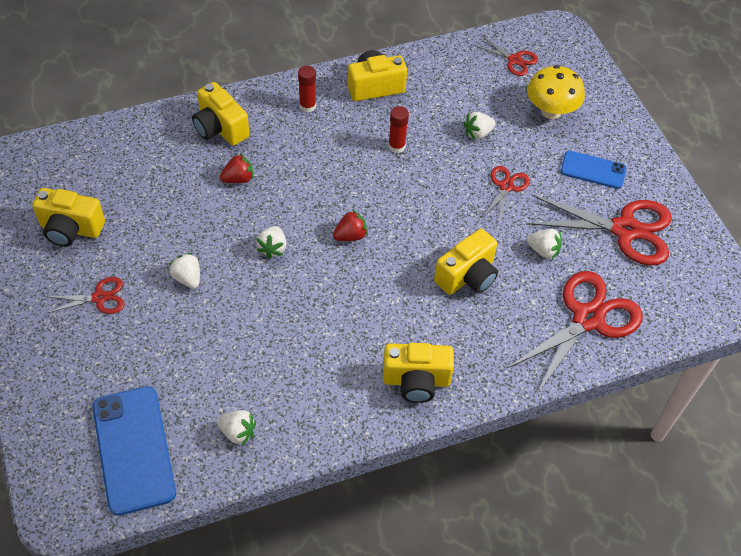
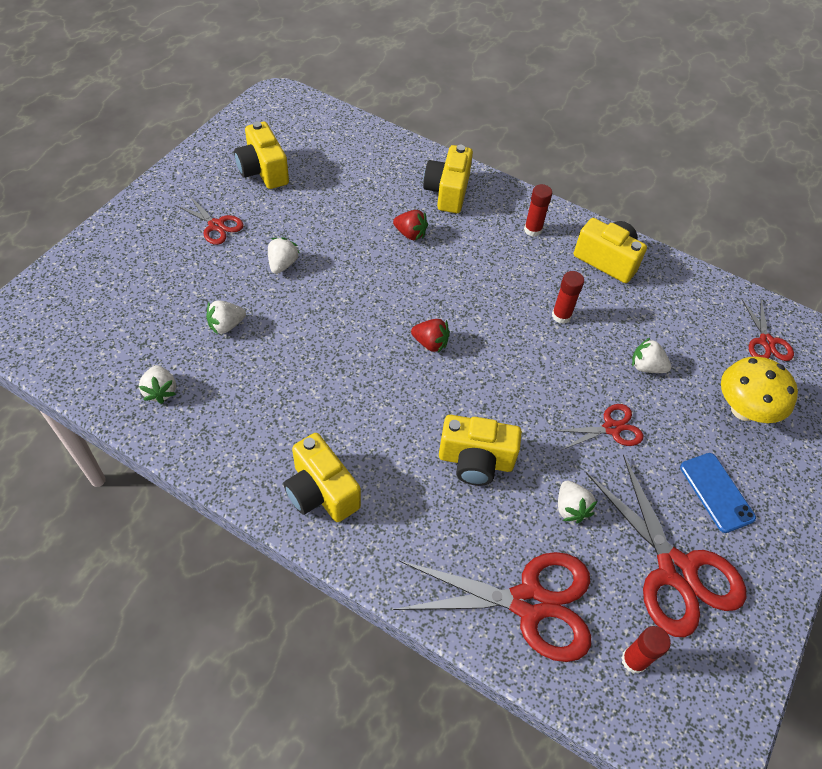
camera: 50 degrees right, 0 degrees up
blue phone [93,386,176,516] -> none
white strawberry [256,226,286,259] -> white strawberry moved to [206,300,246,335]
none -> red glue stick [621,626,671,674]

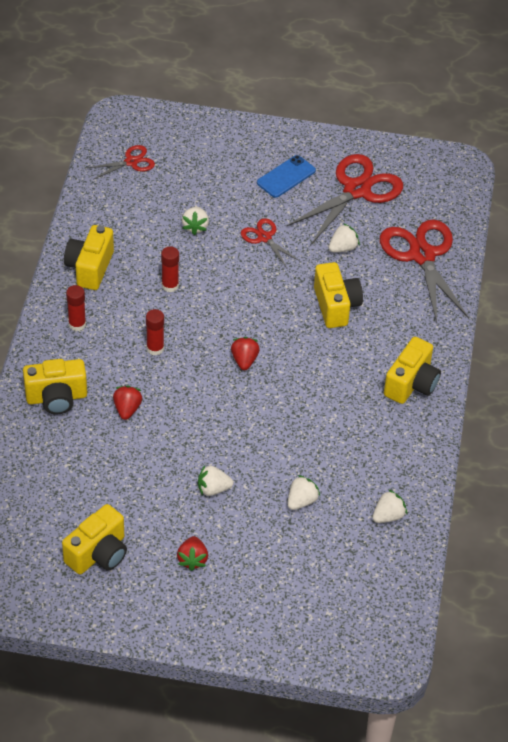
camera: 110 degrees left, 5 degrees down
red scissors [175,195,244,245] -> red strawberry [177,536,208,571]
white strawberry [206,300,246,335] -> white strawberry turned 90 degrees counterclockwise [288,475,320,510]
red glue stick [621,626,671,674] -> red glue stick moved to [146,309,164,355]
yellow mushroom [721,357,798,423] -> none

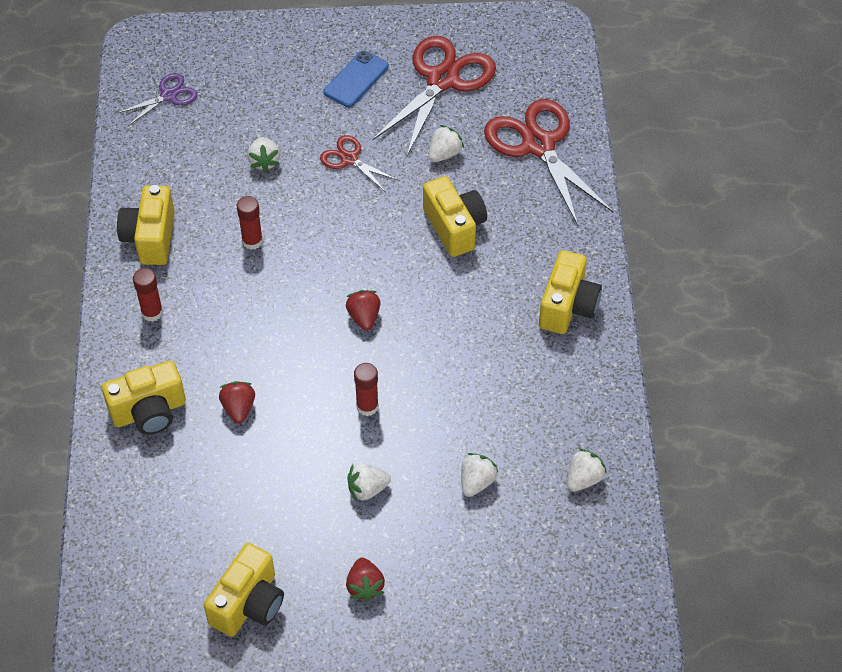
camera: 10 degrees left, 5 degrees up
red scissors [87,145,155,179] -> purple scissors [118,73,198,126]
red glue stick [146,309,164,355] -> red glue stick moved to [354,363,379,416]

